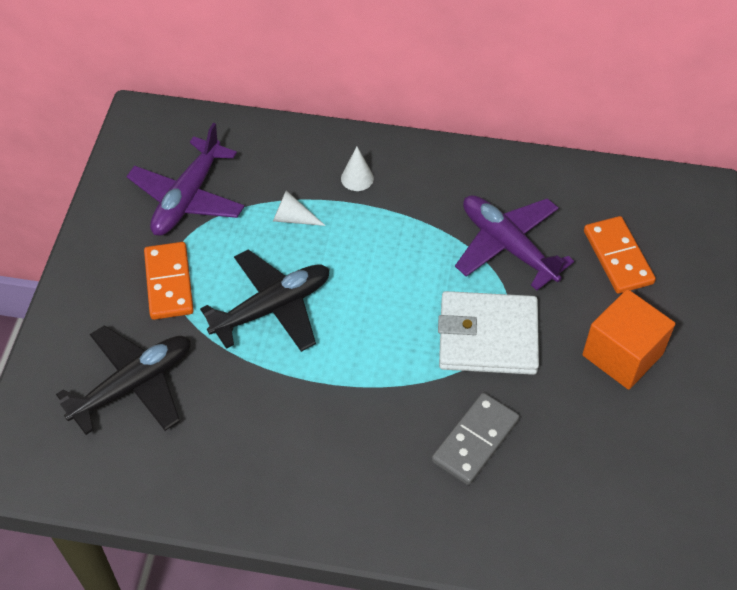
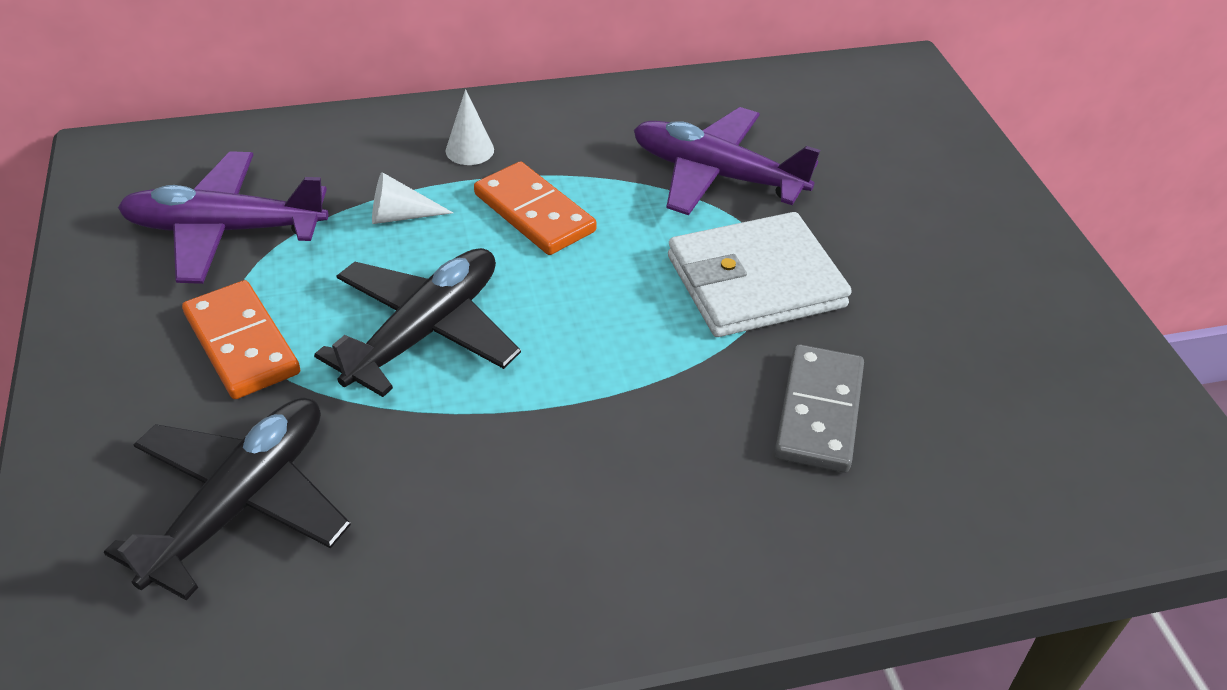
camera: 25 degrees left, 10 degrees down
purple plane [126,123,245,236] -> purple plane turned 90 degrees clockwise [118,151,328,284]
orange cube [582,289,675,390] -> none
orange domino [584,216,656,294] -> orange domino moved to [474,161,597,255]

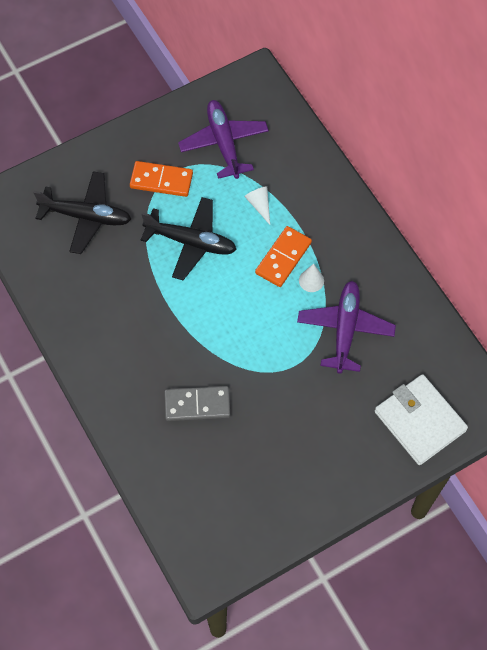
camera: 75 degrees right, 20 degrees up
orange domino [182,280,300,399] -> orange domino turned 60 degrees clockwise [130,161,193,197]
white cone [446,89,494,165] -> white cone moved to [299,264,324,292]
white wallet [668,212,852,337] -> white wallet moved to [375,374,468,465]

